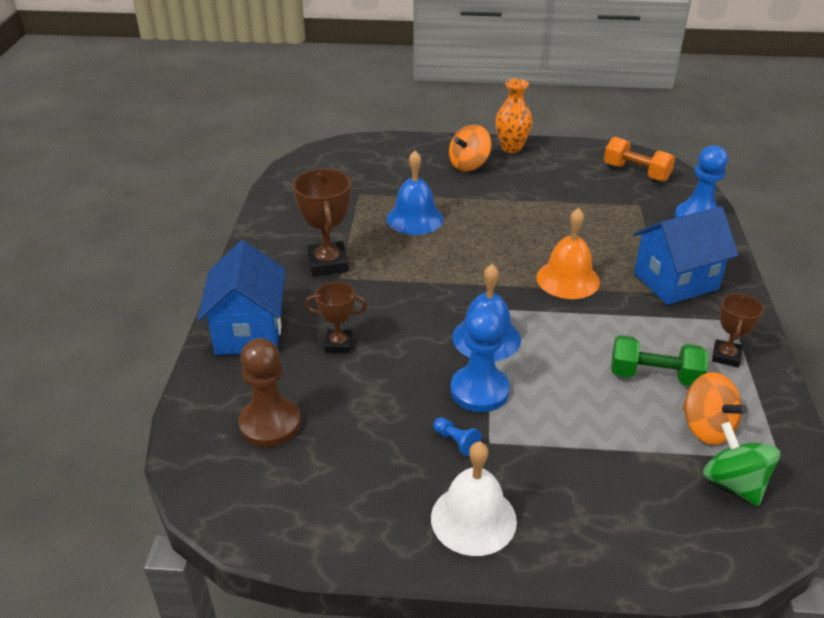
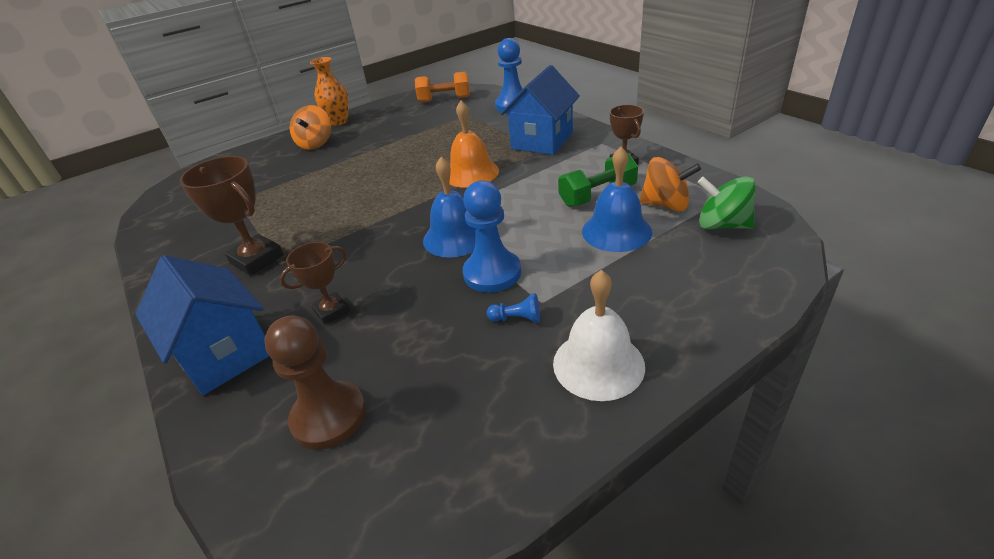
camera: 35 degrees left, 0 degrees up
blue bell [387,150,444,235] -> blue bell moved to [582,147,652,252]

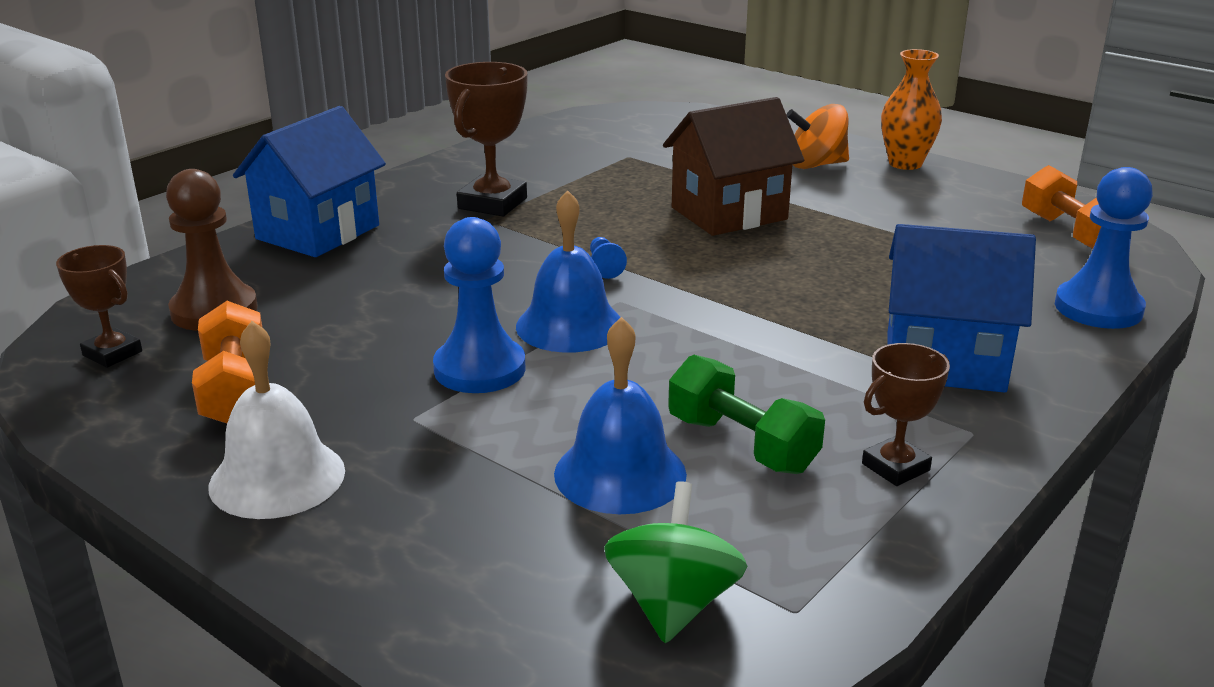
camera: 70 degrees right, 10 degrees down
brown trophy [279,242,350,324] -> brown trophy moved to [56,245,142,368]
orange bell [450,101,499,188] -> none
blue pawn [487,293,540,323] -> blue pawn moved to [590,237,627,279]
orange spinning top [639,157,701,212] -> none
none -> orange dumbbell [192,301,263,423]
none -> brown house [663,97,804,236]

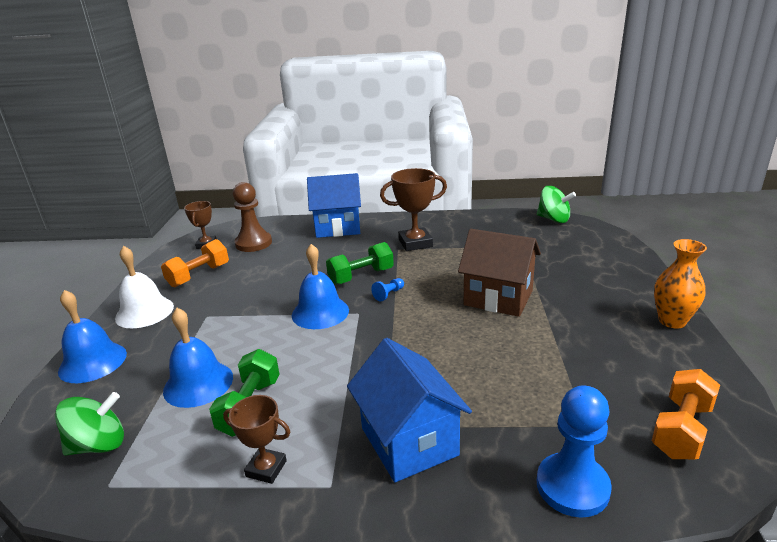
camera: 55 degrees right, 0 degrees up
blue pawn [433,217,526,393] -> none
orange spinning top [786,104,849,169] -> none
none -> blue bell [58,290,127,383]
none -> green dumbbell [326,242,394,285]
none -> green spinning top [537,186,576,223]

